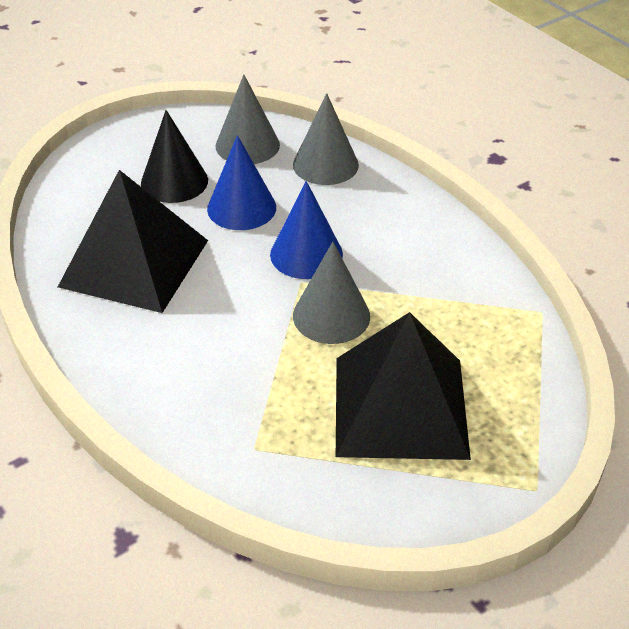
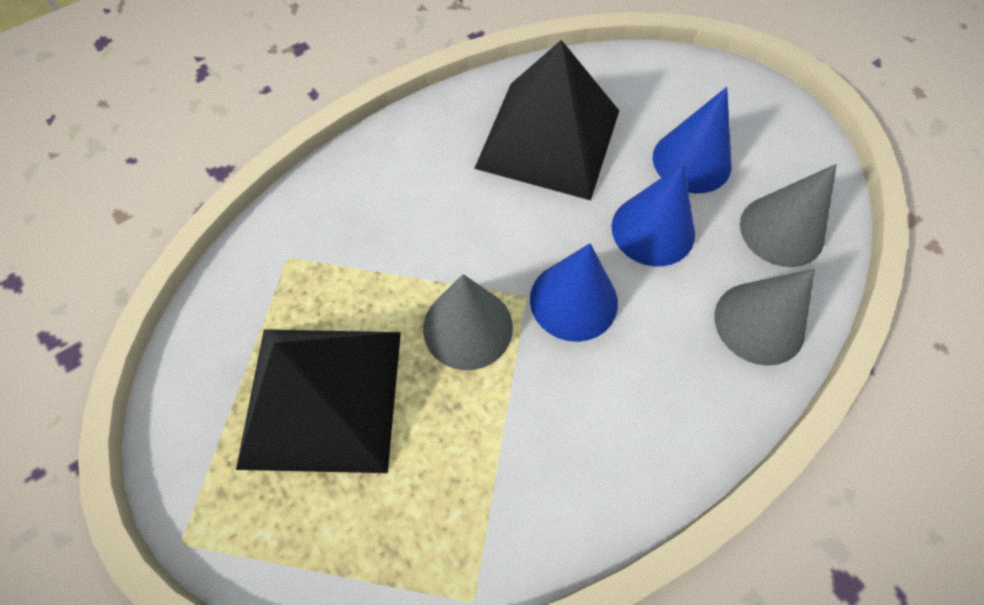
camera: 90 degrees right, 20 degrees up
black cone [141,110,208,203] -> blue cone [653,87,731,194]

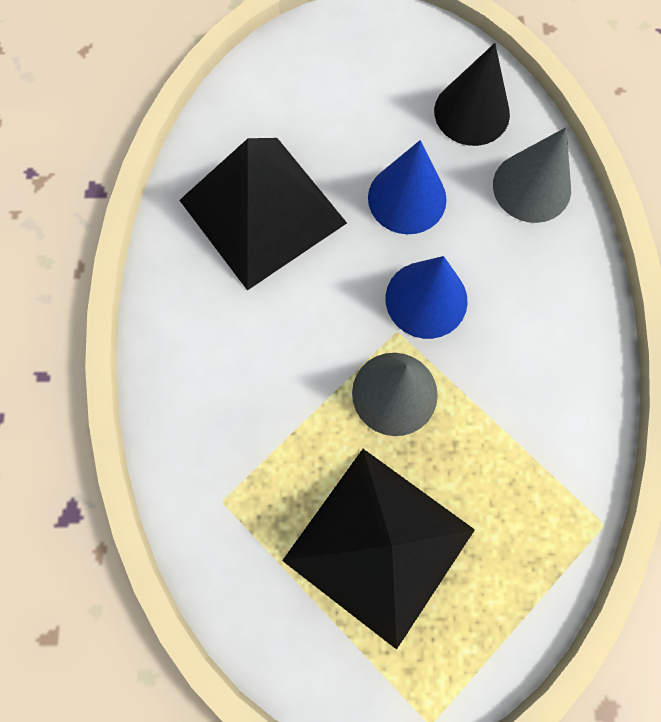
camera: 55 degrees left, 10 degrees up
blue cone [653,87,731,194] -> none
grey cone [740,164,837,267] -> black cone [434,43,510,146]

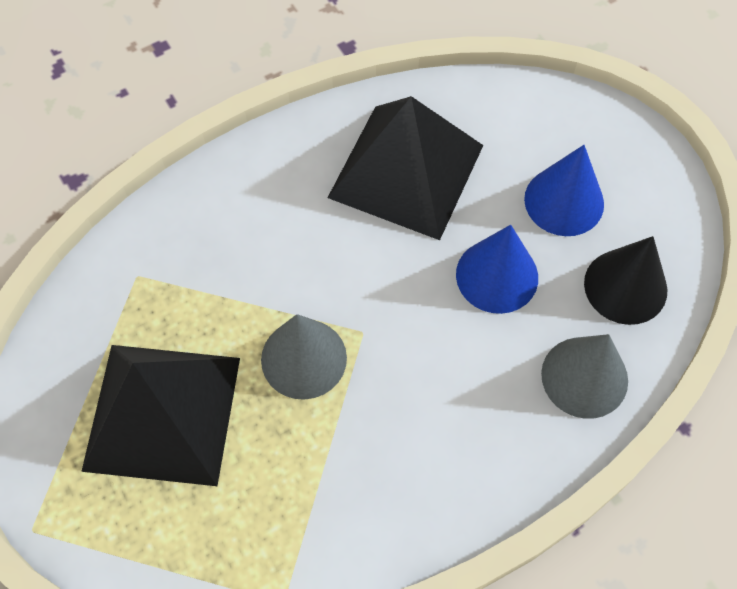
camera: 60 degrees right, 10 degrees down
blue cone [386,256,468,339] -> blue cone moved to [524,145,604,236]

